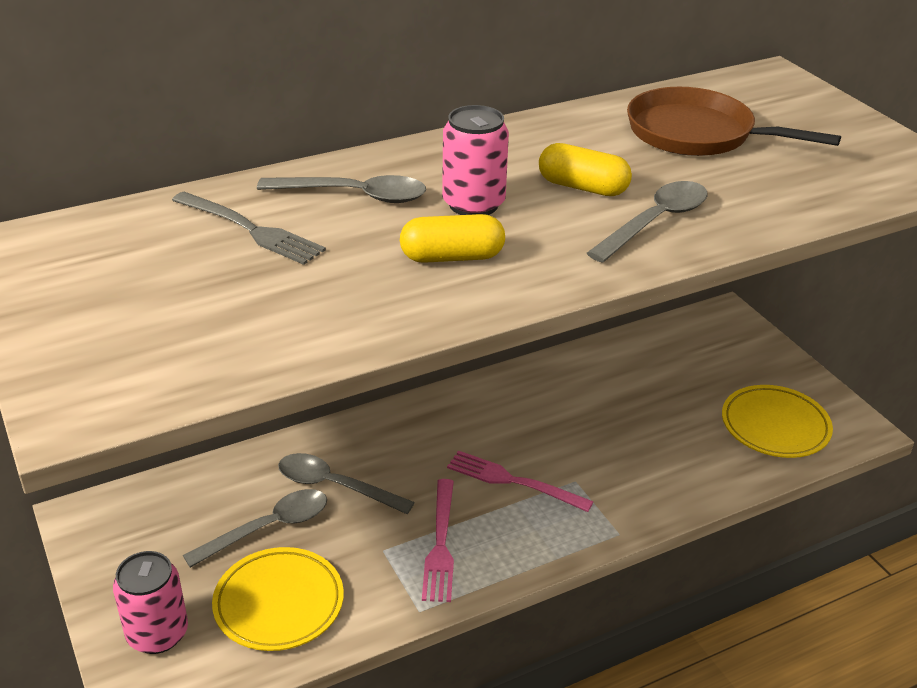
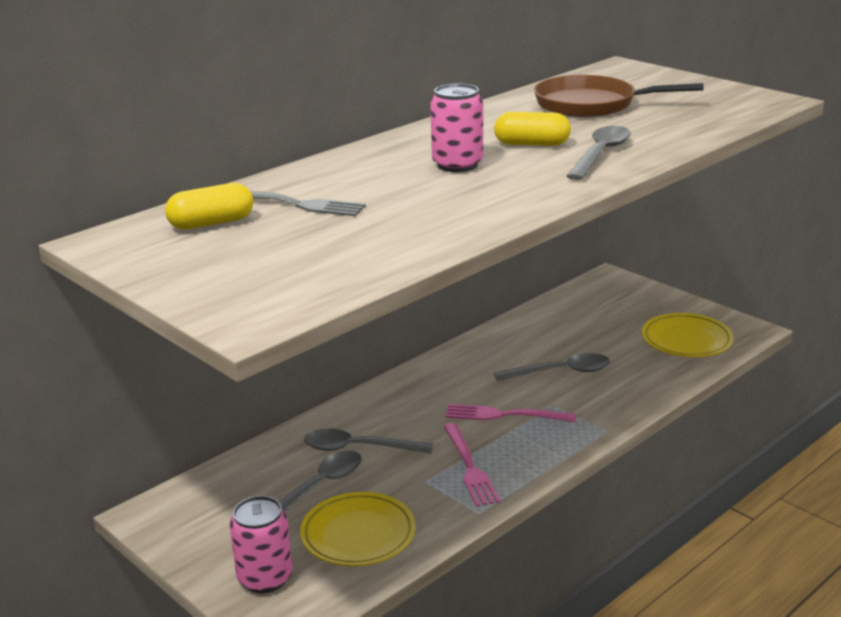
camera: 15 degrees left, 10 degrees down
grey spoon [257,175,426,203] -> grey spoon moved to [494,353,610,381]
yellow capsule [400,214,505,263] -> yellow capsule moved to [165,183,253,230]

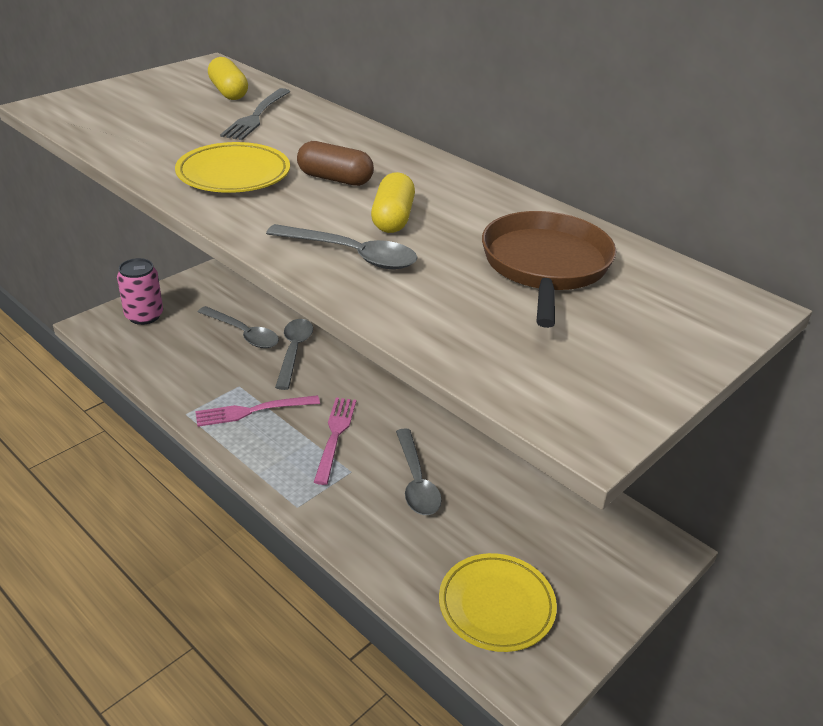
camera: 85 degrees right, 10 degrees up
yellow plate [300,492,416,566] -> yellow plate moved to [175,142,290,193]
pink can [430,83,483,172] -> brown capsule [297,141,374,186]

